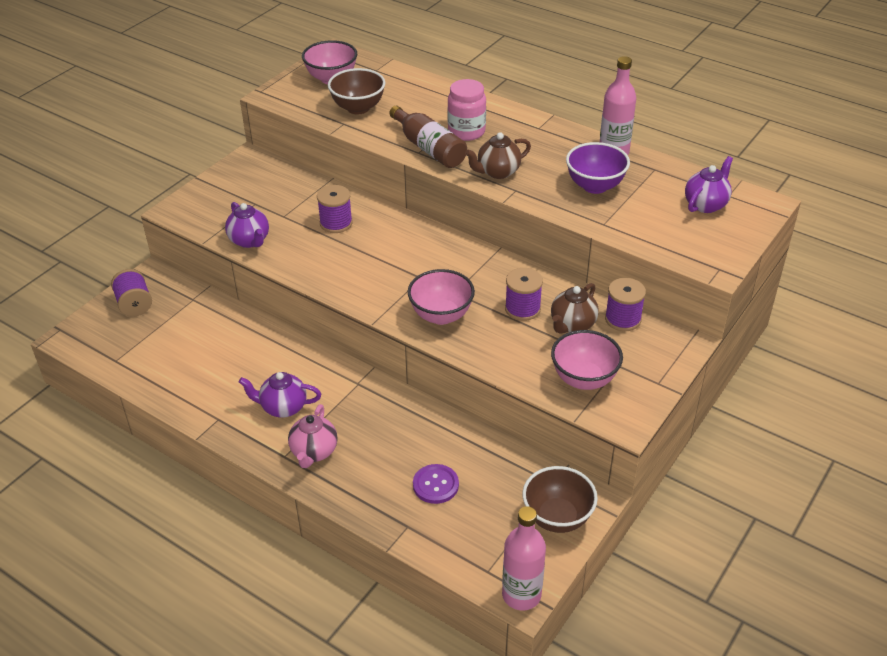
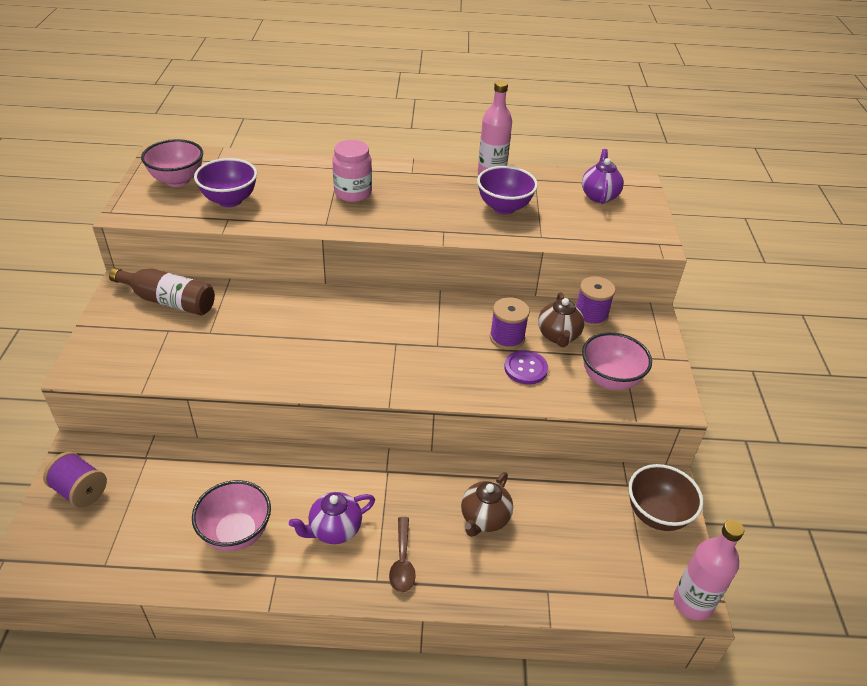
camera: 35 degrees left, 0 degrees up
purple teapot [225,202,269,248] -> none
pink teapot [288,404,338,468] -> brown spoon [389,517,416,592]
purple spool [317,185,353,233] -> none
brown bowl [328,68,385,114] -> purple bowl [194,158,257,207]
brown bottle [389,106,467,168] -> brown bottle moved to [109,268,215,315]
pink bowl [408,269,475,325] -> pink bowl moved to [192,480,271,551]
purple button [413,464,459,504] -> purple button moved to [504,350,548,385]
brown teapot [465,132,531,179] -> brown teapot moved to [461,472,513,537]

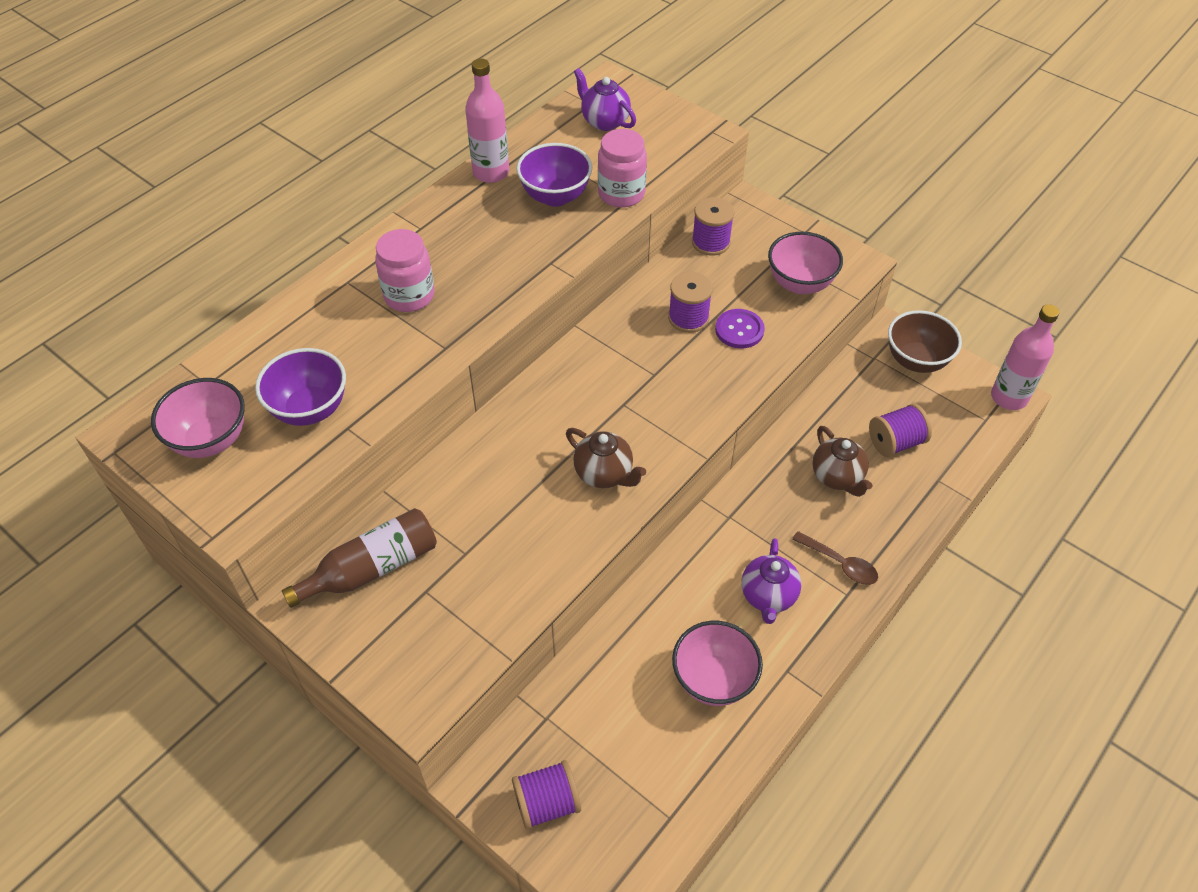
camera: 50 degrees left, 10 degrees up
brown teapot [538,292,584,347] -> brown teapot moved to [566,428,646,488]
none -> pink jar [598,129,647,208]
none -> purple spool [869,404,932,457]

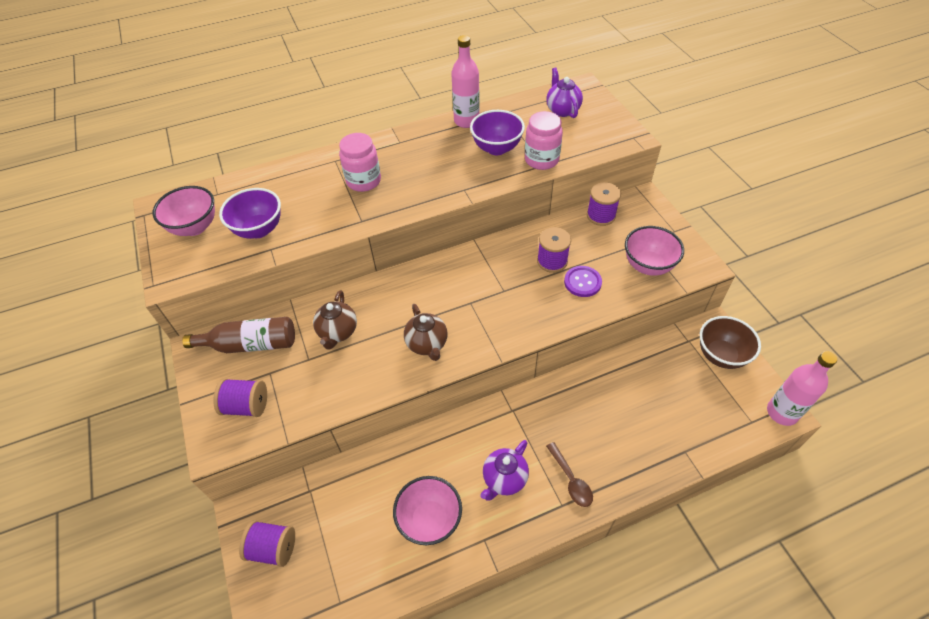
camera: 30 degrees right, 0 degrees up
brown teapot [813,426,872,497] -> brown teapot moved to [313,291,357,350]
purple spool [869,404,932,457] -> purple spool moved to [213,379,267,417]

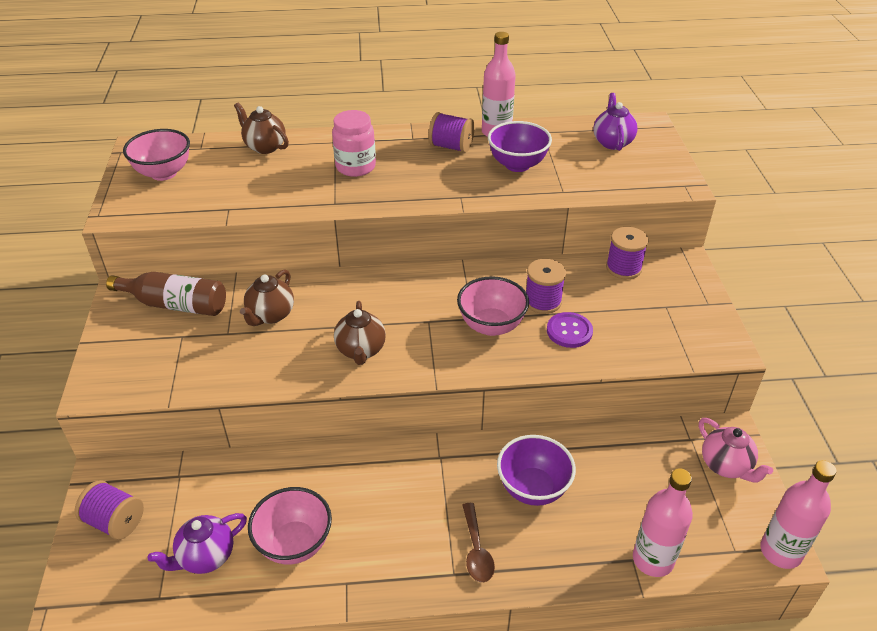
camera: 15 degrees right, 10 degrees down
purple spool [213,379,267,417] -> purple spool moved to [428,112,475,153]
purple bowl [219,188,281,239] -> purple bowl moved to [497,435,576,506]
purple teapot [480,440,529,501] -> purple teapot moved to [148,513,247,574]
pink jar [525,111,563,170] -> none
pink bowl [625,226,684,275] -> pink bowl moved to [457,276,529,336]
brown bowl [700,316,761,369] -> pink teapot [699,418,773,483]
none -> brown teapot [234,103,289,154]
none -> pink bottle [633,468,693,577]

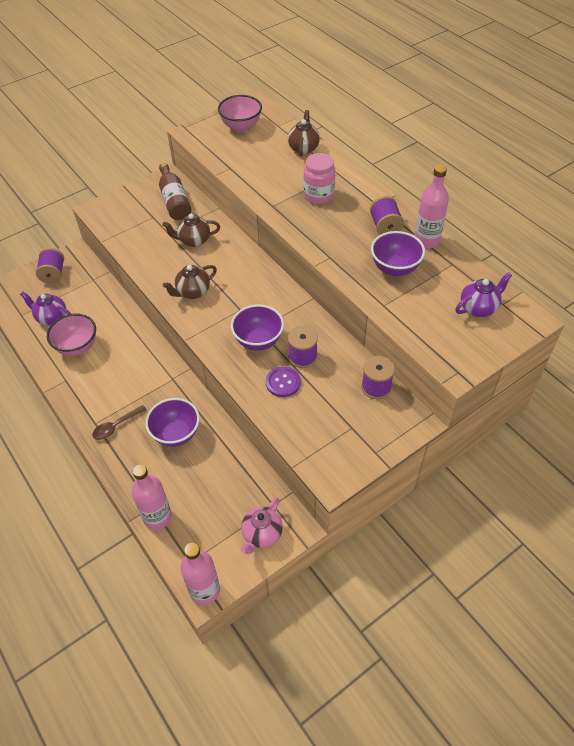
camera: 60 degrees right, 10 degrees up
pink bowl [457,276,529,336] -> purple bowl [231,304,284,351]

